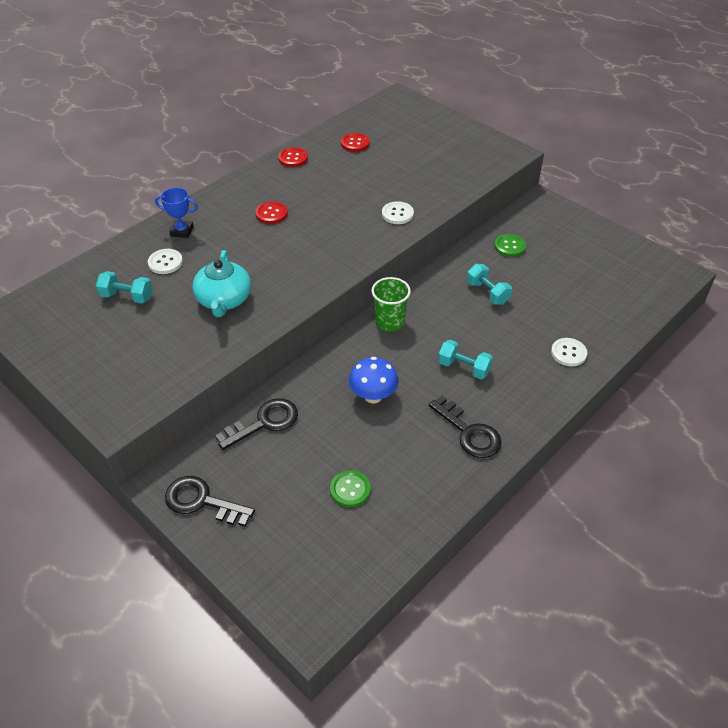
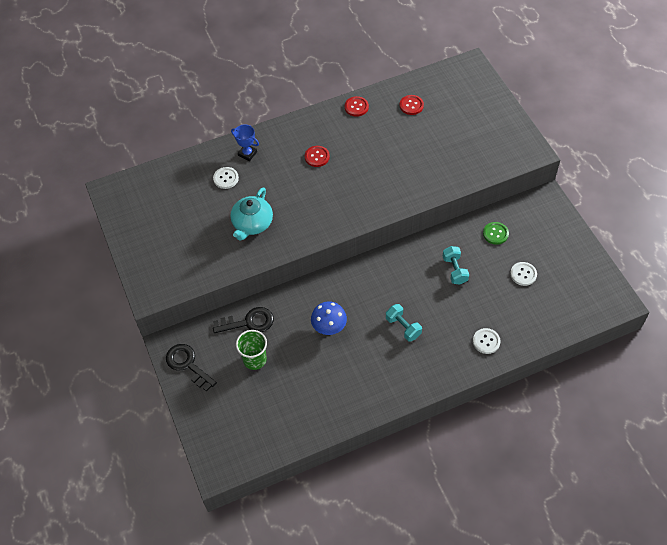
camera: 25 degrees right, 10 degrees up
turquoise dumbbell [96,271,153,304] -> none
green button [330,470,371,507] -> none
green cup [371,277,411,332] -> green cup moved to [236,330,267,370]
white button [382,201,414,224] -> white button moved to [510,262,537,286]
black key [429,396,502,458] -> none

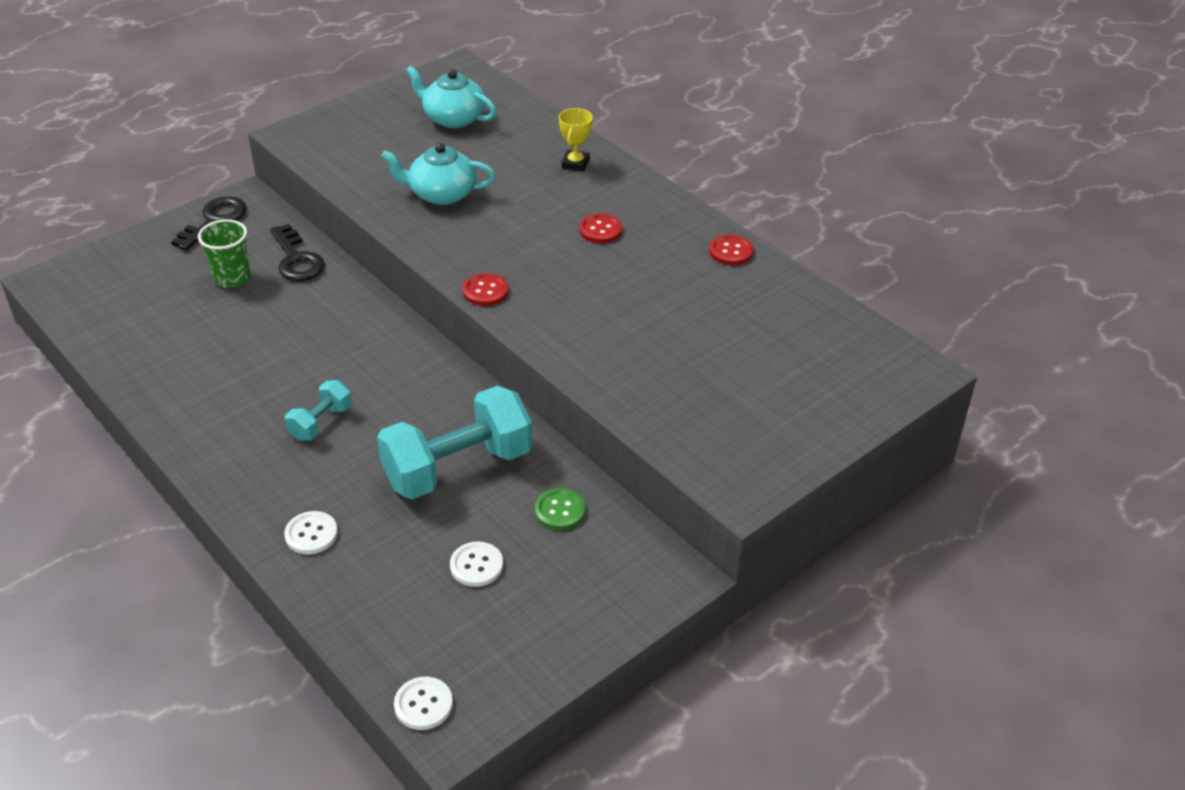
camera: 70 degrees right, 15 degrees down
white button [213,167,239,189] -> white button moved to [394,677,453,730]
blue trophy [231,124,259,161] -> yellow trophy [559,108,593,172]
blue mushroom [311,302,347,335] -> none
red button [400,95,424,115] -> red button moved to [462,273,509,306]
turquoise dumbbell [443,246,469,285] -> turquoise dumbbell [377,386,532,499], size x2.05
none -> turquoise teapot [406,66,497,128]

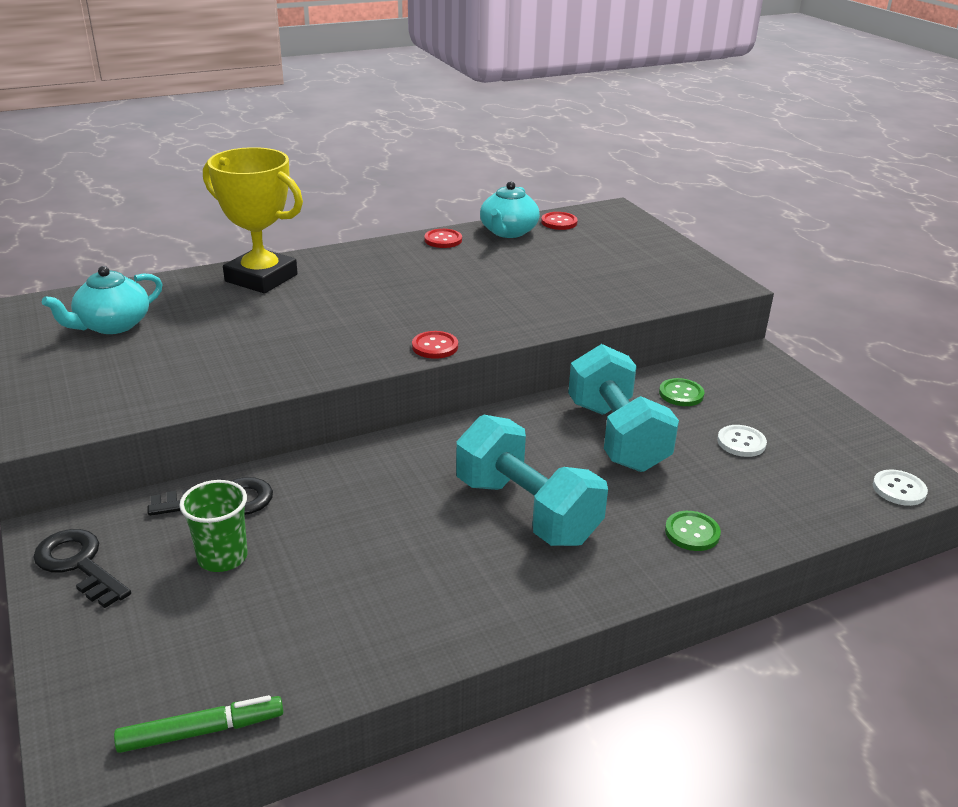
camera: 75 degrees left, 10 degrees down
white button [284,511,338,554] -> green button [665,511,721,551]
turquoise dumbbell [285,380,352,441] -> turquoise dumbbell [456,415,608,546], size x2.05
turquoise teapot [381,143,496,205] -> turquoise teapot moved to [480,181,540,238]
yellow trophy [559,108,593,172] -> yellow trophy [203,147,303,293], size x2.22
red button [579,214,622,243] -> red button moved to [541,212,578,230]
none -> green marker [114,695,283,753]

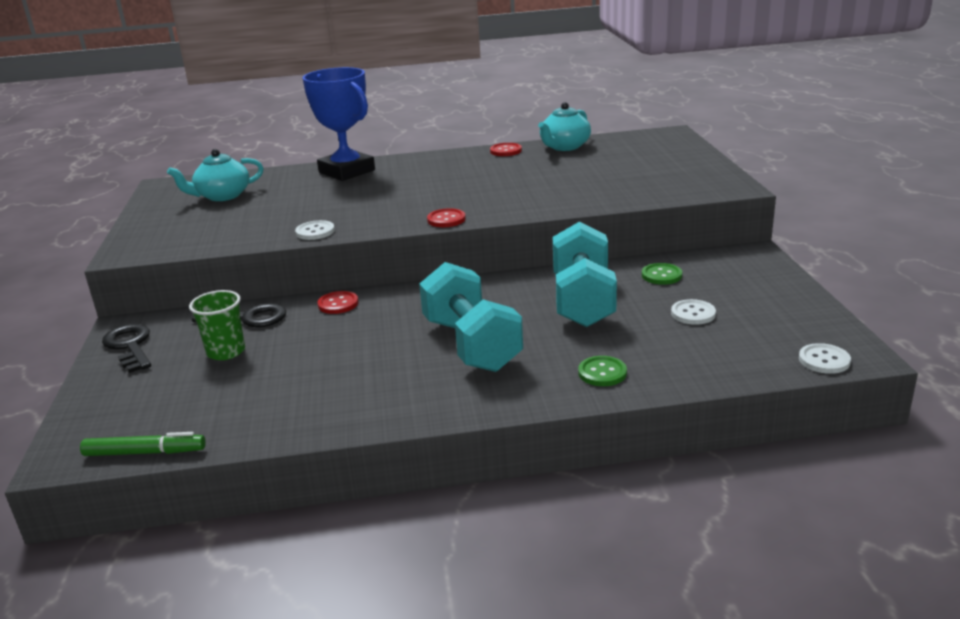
camera: 20 degrees right, 5 degrees down
yellow trophy [203,147,303,293] -> blue trophy [302,67,375,181]
red button [541,212,578,230] -> red button moved to [317,291,359,314]
none -> white button [295,220,335,240]

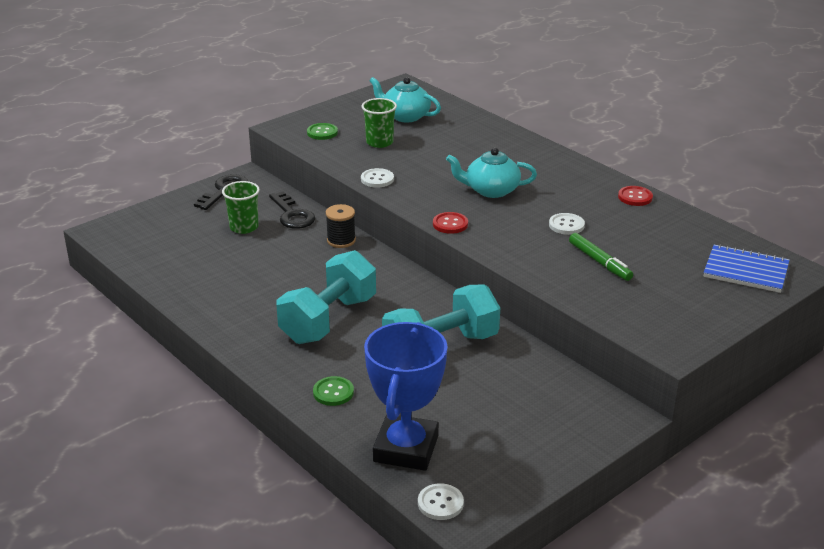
camera: 55 degrees right, 5 degrees up
green marker [80,432,206,456] -> green marker moved to [569,233,633,281]
blue trophy [302,67,375,181] -> blue trophy moved to [364,322,448,471]
red button [317,291,359,314] -> black spool [326,204,356,248]
turquoise teapot [538,102,591,151] -> turquoise teapot moved to [446,148,537,198]
green button [642,263,682,285] -> green button moved to [307,123,338,140]
white button [671,299,716,325] -> white button moved to [549,213,585,235]
none -> green cup [362,98,397,148]
none -> blue notebook [704,244,790,293]

